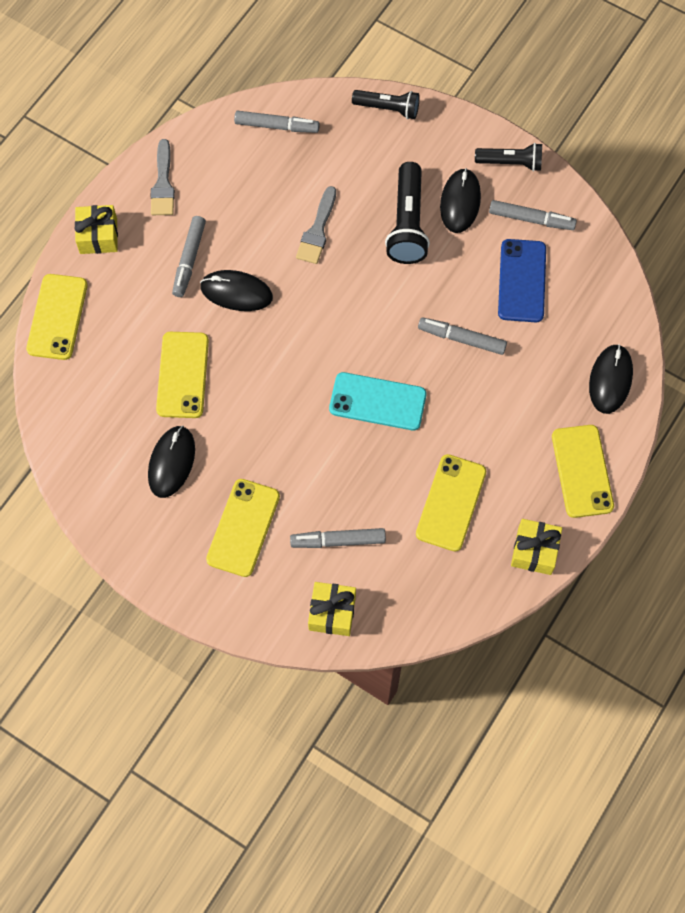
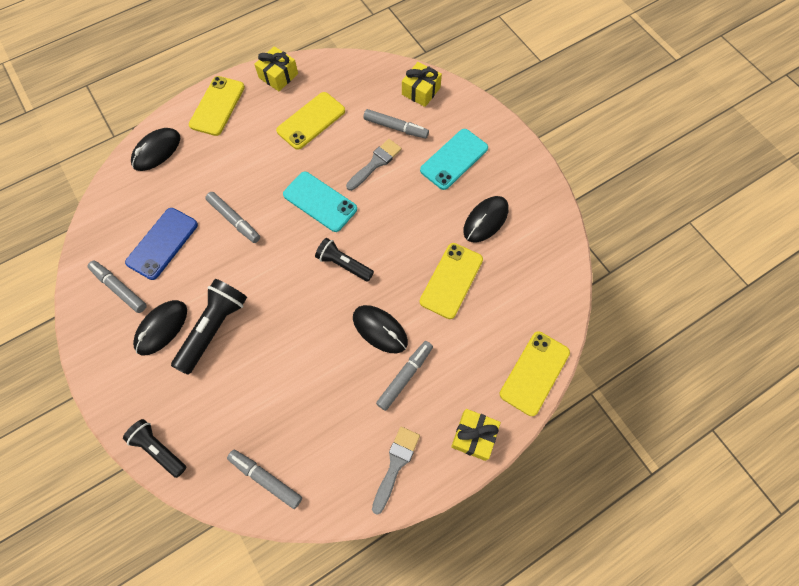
camera: 155 degrees left, 0 degrees up
yellow phone [206,479,280,577] -> turquoise phone [420,129,488,190]
grey brush [296,186,336,264] -> grey brush moved to [346,139,402,191]
black flashlight [475,143,542,172] -> black flashlight moved to [315,238,374,282]

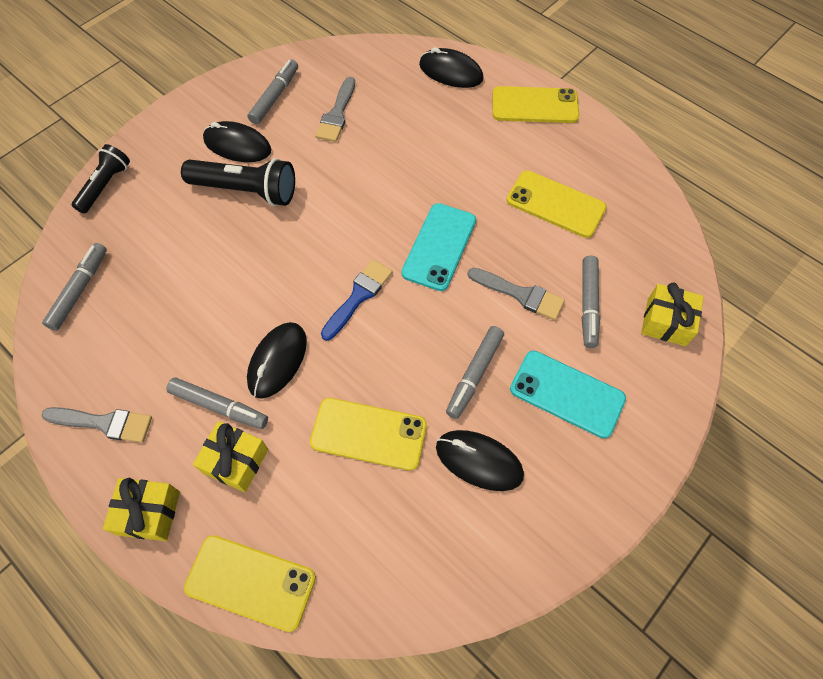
camera: 75 degrees right, 5 degrees down
blue phone [125,208,198,280] -> grey brush [315,77,355,142]
grey marker [205,192,260,243] -> grey marker moved to [446,326,504,419]
yellow gift [254,46,298,91] -> yellow gift moved to [193,421,268,492]
black flashlight [315,238,374,282] -> blue brush [321,259,393,341]

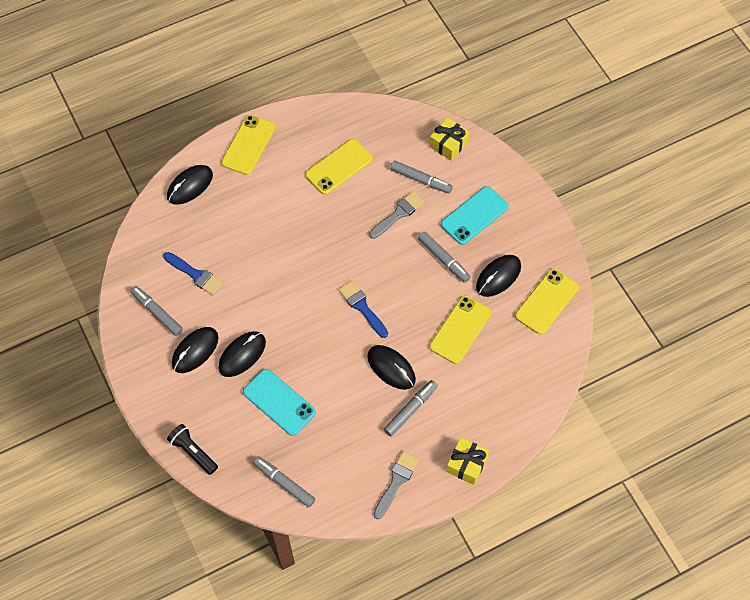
camera: 70 degrees left, 0 degrees up
black flashlight [181,158,295,206] -> black mouse [218,331,266,377]
yellow phone [184,535,316,632] -> yellow phone moved to [515,269,579,335]
yellow gift [193,421,268,492] -> none
grey brush [315,77,355,142] -> blue brush [164,252,224,295]
turquoise phone [401,203,476,291] -> turquoise phone moved to [243,369,316,436]

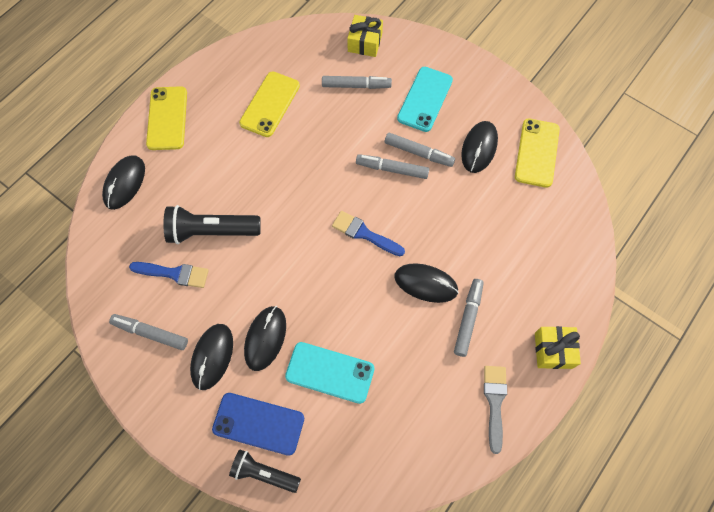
camera: 25 degrees left, 5 degrees up
grey marker [253,456,315,508] -> grey marker moved to [356,154,429,179]
grey brush [369,191,425,239] -> none
yellow phone [429,295,492,364] -> none
none -> black flashlight [163,205,261,244]
none -> blue phone [212,393,304,456]

